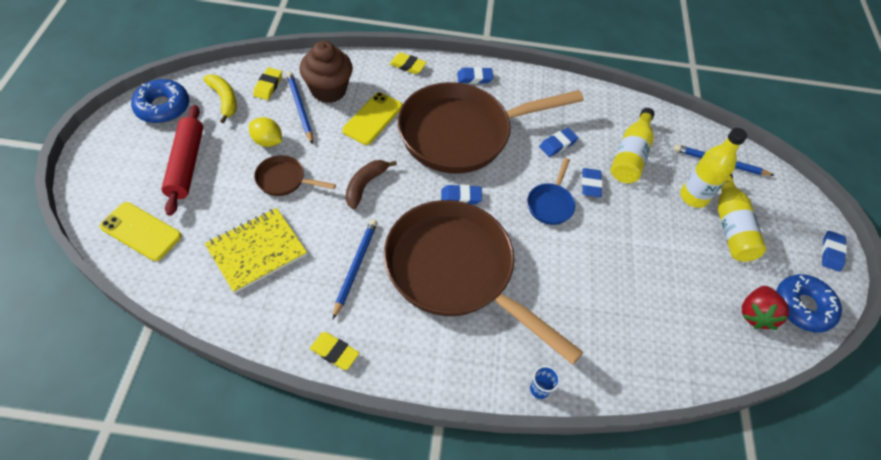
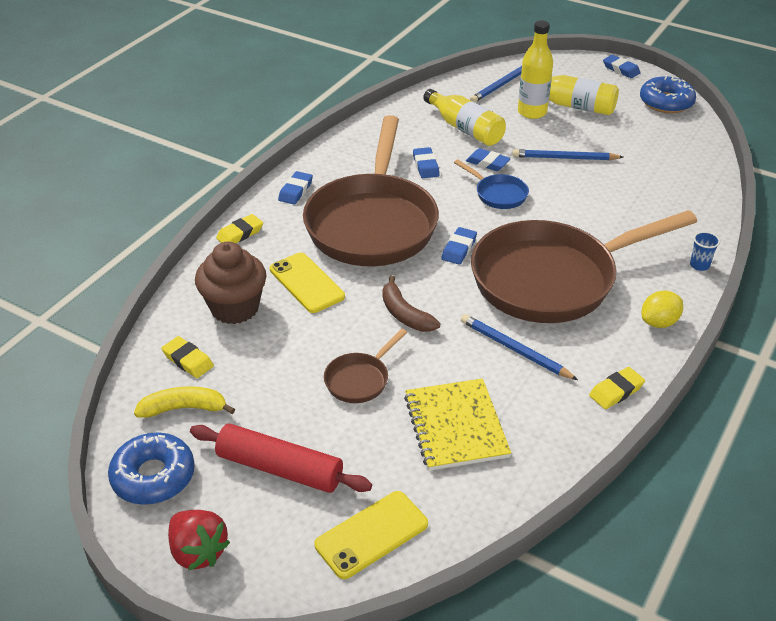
camera: 60 degrees left, 15 degrees down
yellow lemon [249,117,282,147] -> yellow lemon moved to [642,291,683,328]
blue pencil [286,72,313,144] -> blue pencil moved to [513,149,623,160]
red strawberry [742,286,789,330] -> red strawberry moved to [168,510,230,571]

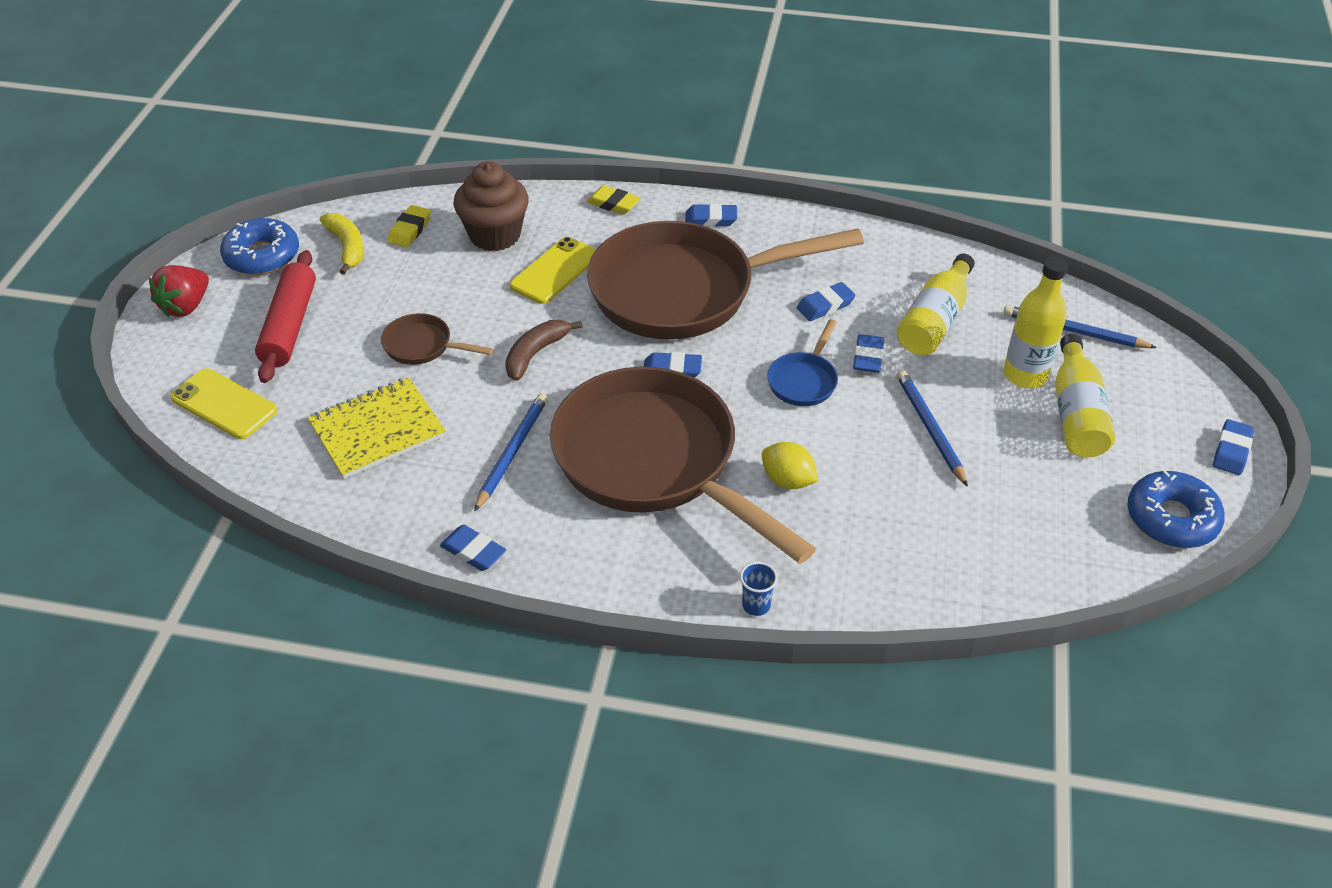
camera: 70 degrees right, 5 degrees up
yellow eraser [589,367,645,409] -> blue eraser [440,525,506,571]
yellow lemon [642,291,683,328] -> yellow lemon moved to [762,442,818,489]

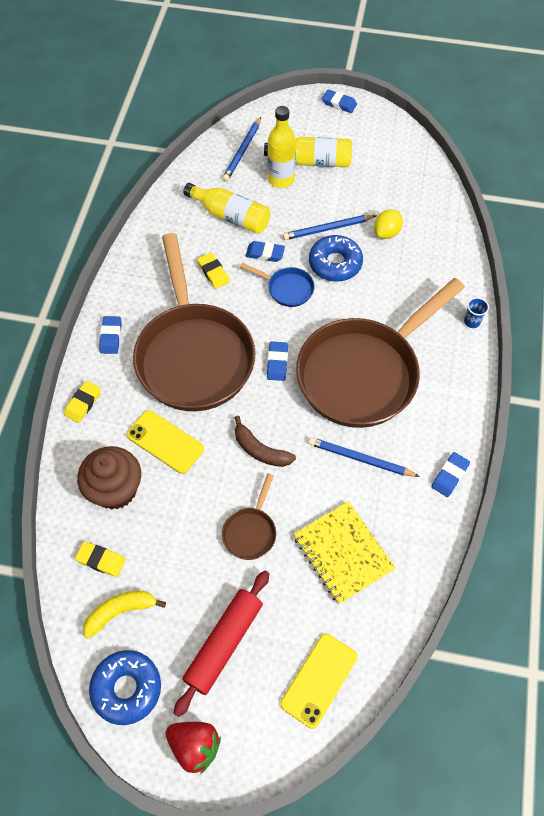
camera: 90 degrees left, 15 degrees up
red rolling pin [255,250,316,383] -> red rolling pin turned 60 degrees counterclockwise [173,571,269,717]
yellow lemon [762,442,818,489] -> yellow lemon moved to [374,209,403,239]
blue eraser [797,282,856,321] -> yellow eraser [197,252,230,289]
blue donut [1127,470,1225,548] -> blue donut moved to [309,235,363,282]

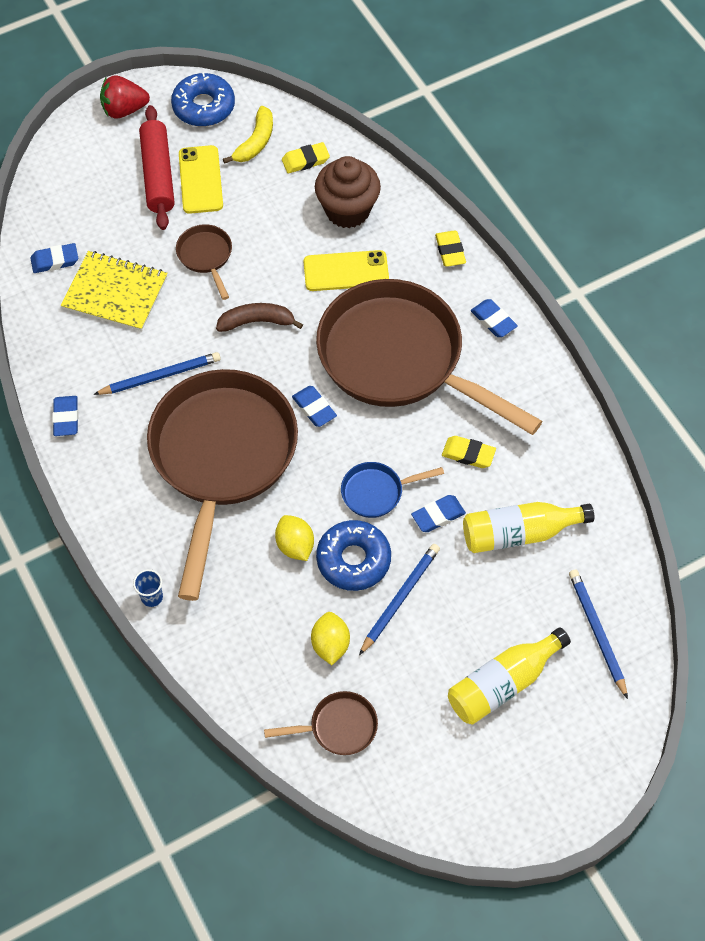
camera: 140 degrees right, 0 degrees up
yellow bottle [267,106,296,188] -> none
yellow phone [280,634,358,729] -> yellow phone moved to [179,145,223,214]
blue eraser [322,89,357,113] -> blue eraser moved to [30,243,78,273]
none -> brown pan [264,691,378,755]
none -> yellow lemon [275,515,314,561]

